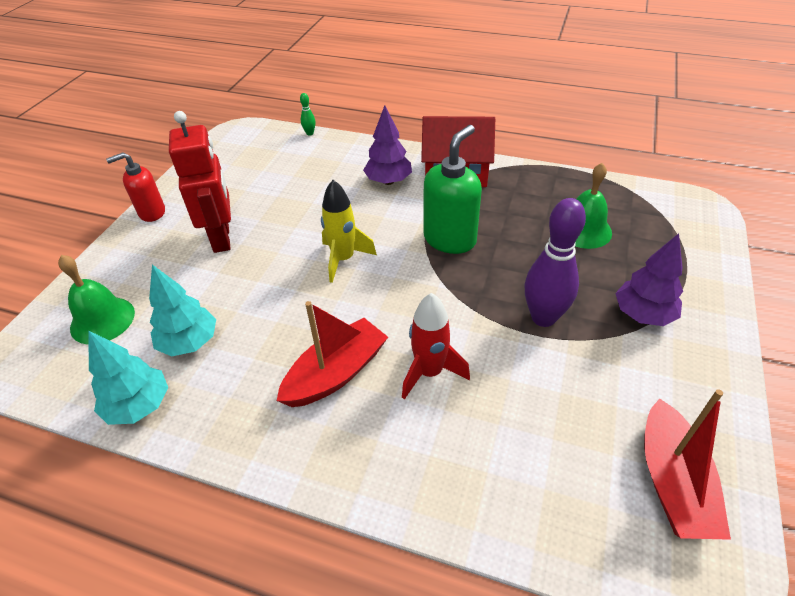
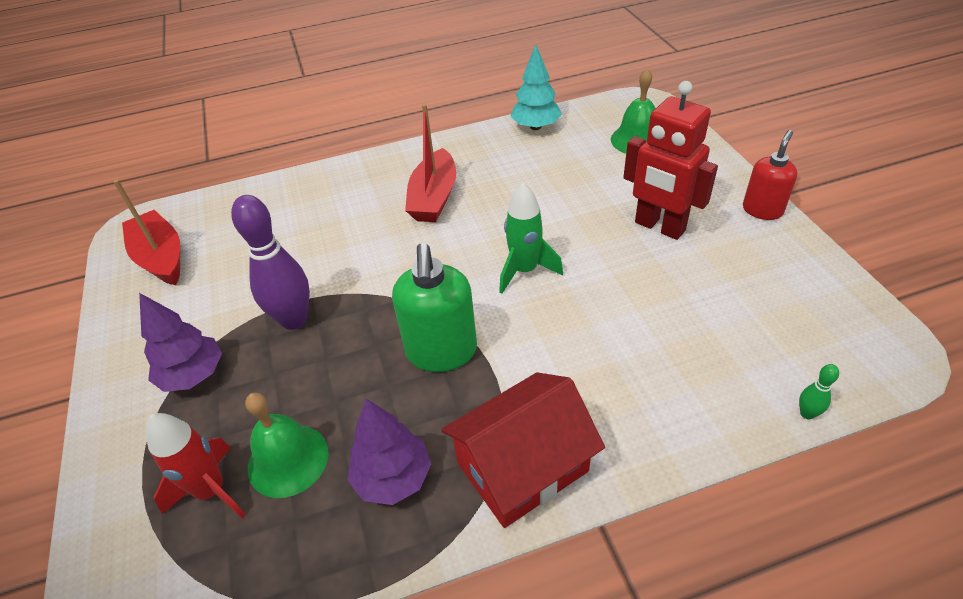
camera: 145 degrees right, 0 degrees up
turquoise tree [149,265,216,356] -> none
yellow rocket [321,180,377,283] -> green rocket [499,182,563,294]
purple tree [363,105,412,185] -> purple tree moved to [347,399,431,505]
red rocket [402,293,470,400] -> red rocket moved to [145,413,246,519]

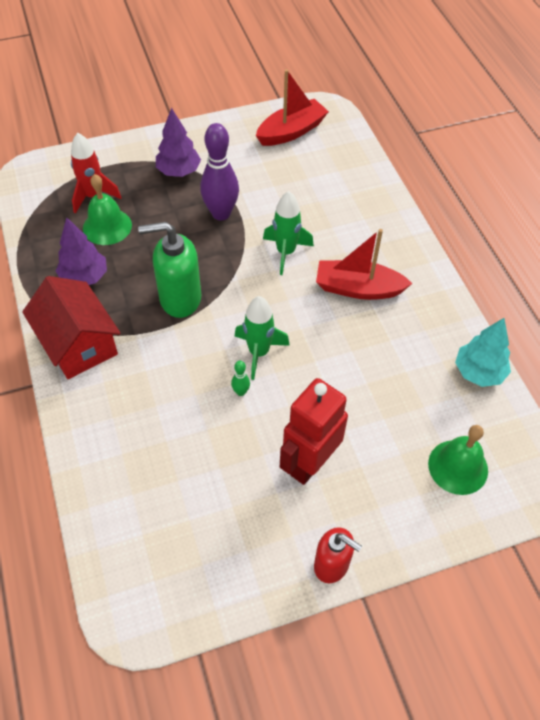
camera: 85 degrees right, 10 degrees up
green bowling pin [799,364,839,419] -> green bowling pin moved to [231,361,250,396]
none -> green rocket [263,191,314,275]

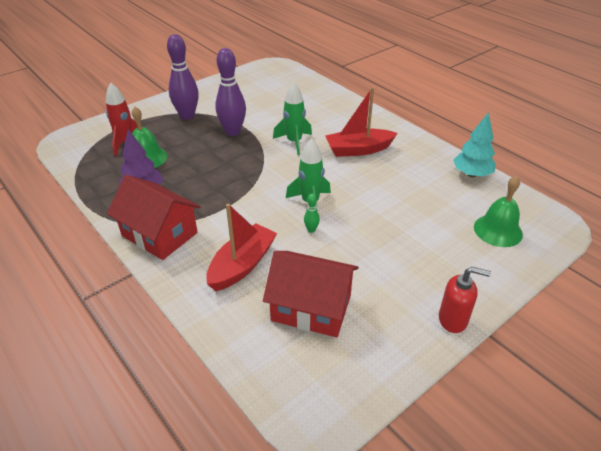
camera: 20 degrees left, 15 degrees down
green soap dispenser [138,222,201,318] -> none
purple tree [156,108,201,177] -> purple bowling pin [167,34,199,120]
red boat [256,69,329,146] -> red boat moved to [206,204,277,291]
red robot [280,378,348,485] -> none
none -> red house [263,251,359,337]

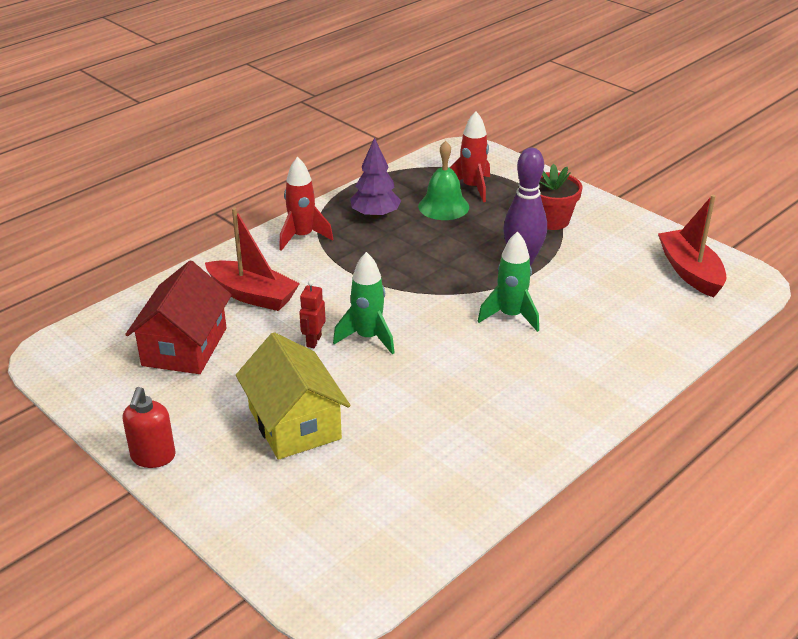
camera: 85 degrees right, 5 degrees down
red house [107,175,200,260] -> red rocket [279,157,334,251]
purple bowling pin [167,34,199,120] -> red flower pot [539,164,583,230]
green bowling pin [304,193,320,233] -> red robot [299,280,326,348]
red boat [326,87,397,157] -> red boat moved to [658,195,726,298]
turquoise tree [453,112,496,177] -> none
green bell [474,176,523,247] -> none
none -> yellow house [236,332,350,460]

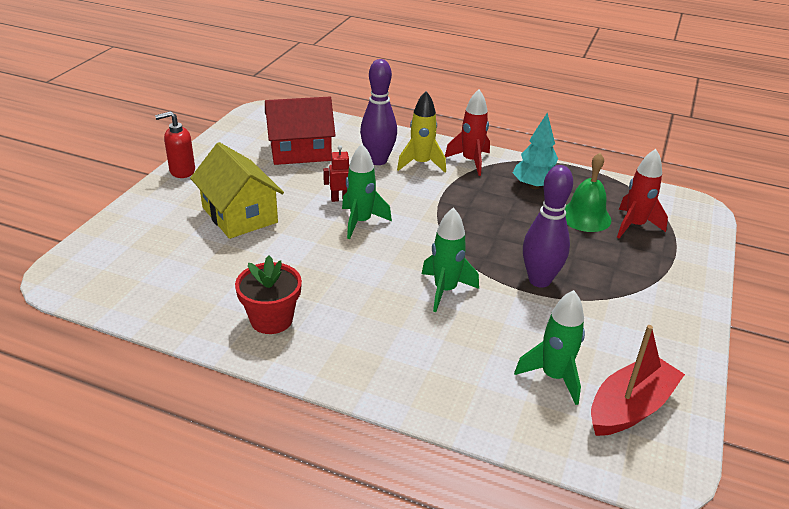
camera: 65 degrees right, 0 degrees up
red boat [205,207,300,311] -> purple bowling pin [360,59,397,165]
yellow house [236,332,350,460] -> yellow house turned 75 degrees counterclockwise [190,142,284,239]
purple tree [350,137,401,219] -> turquoise tree [513,113,558,189]
red flower pot [539,164,583,230] -> red flower pot moved to [235,256,302,334]
none -> yellow rocket [397,91,446,172]
none -> green rocket [514,290,585,405]

